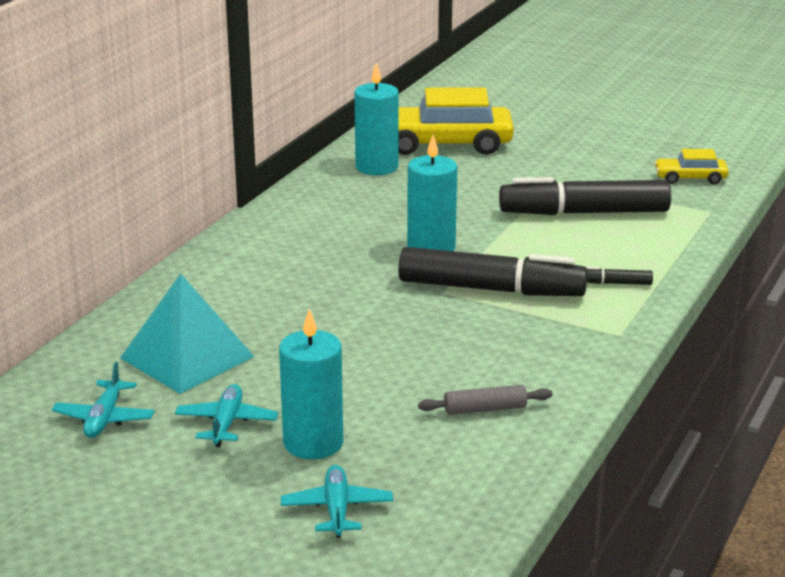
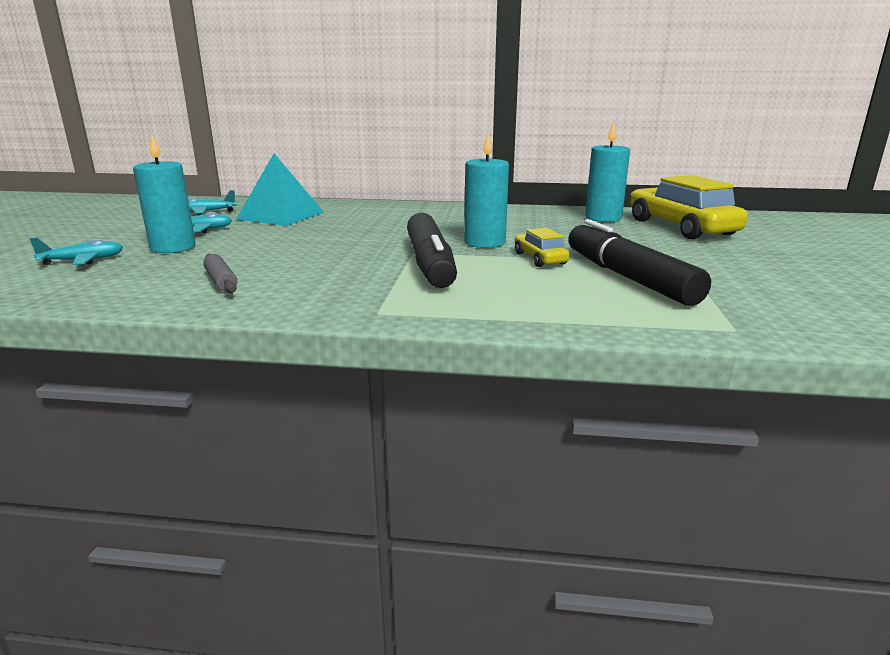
camera: 70 degrees right, 5 degrees down
black marker [586,267,653,285] -> none
yellow car [654,149,729,184] -> yellow car moved to [515,228,569,267]

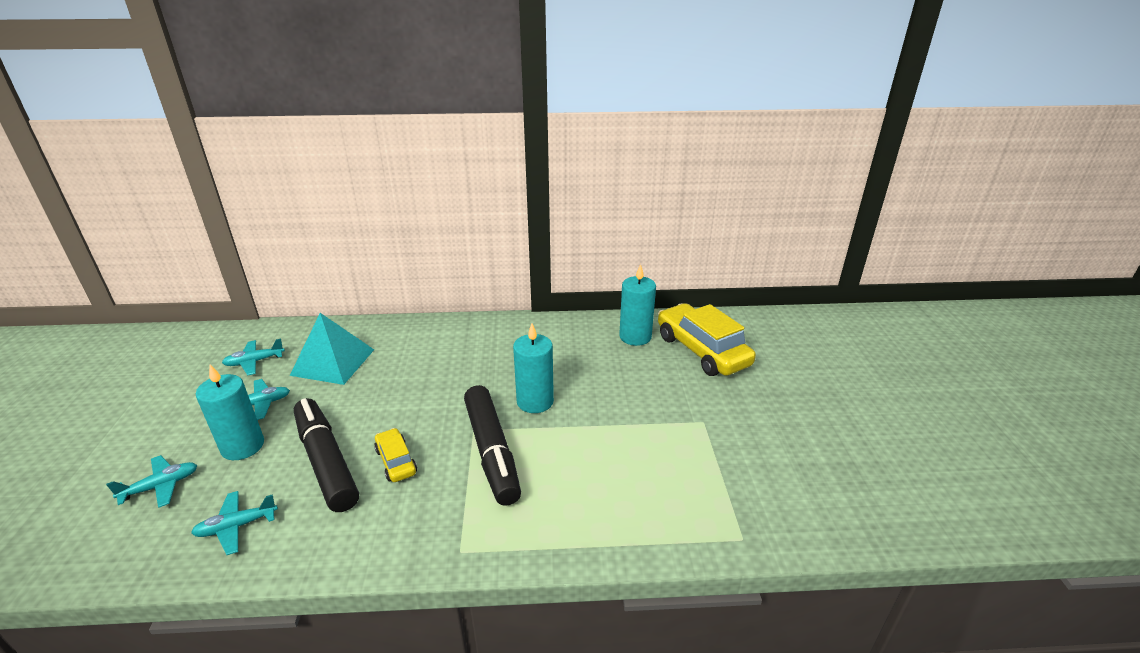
camera: 10 degrees left, 10 degrees up
grey rolling pin [203,254,237,293] -> none
yellow car [515,228,569,267] -> yellow car moved to [374,428,417,482]
black marker [568,219,711,306] -> black marker moved to [294,398,359,512]
none -> turquoise plane [191,491,278,555]

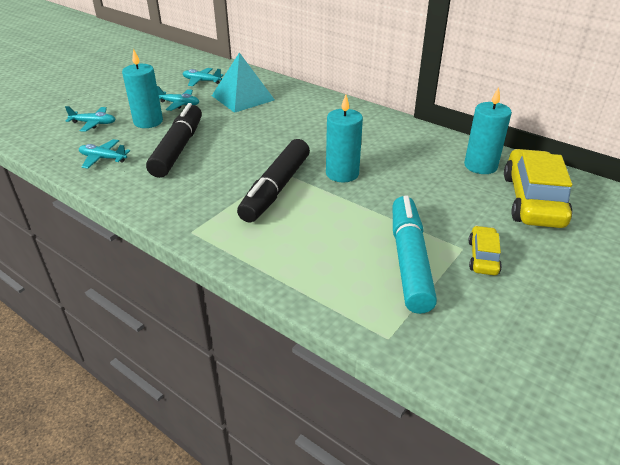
camera: 40 degrees right, 5 degrees up
yellow car [374,428,417,482] -> yellow car moved to [468,226,502,275]
none -> turquoise marker [393,196,437,314]

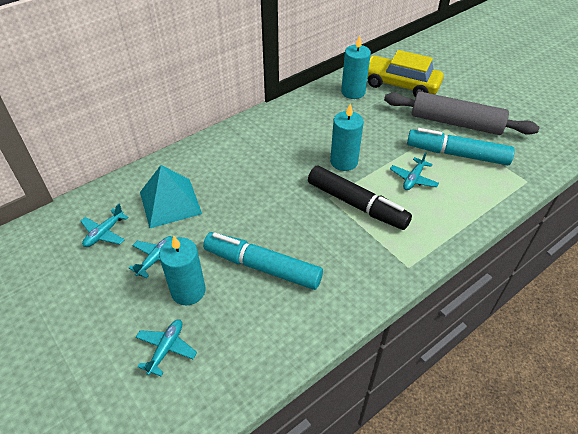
camera: 75 degrees left, 10 degrees up
turquoise plane [79,139,130,169] -> turquoise plane moved to [390,152,439,190]
black marker [146,103,202,178] -> turquoise marker [203,232,323,290]
yellow car [468,226,502,275] -> grey rolling pin [384,91,540,135]

